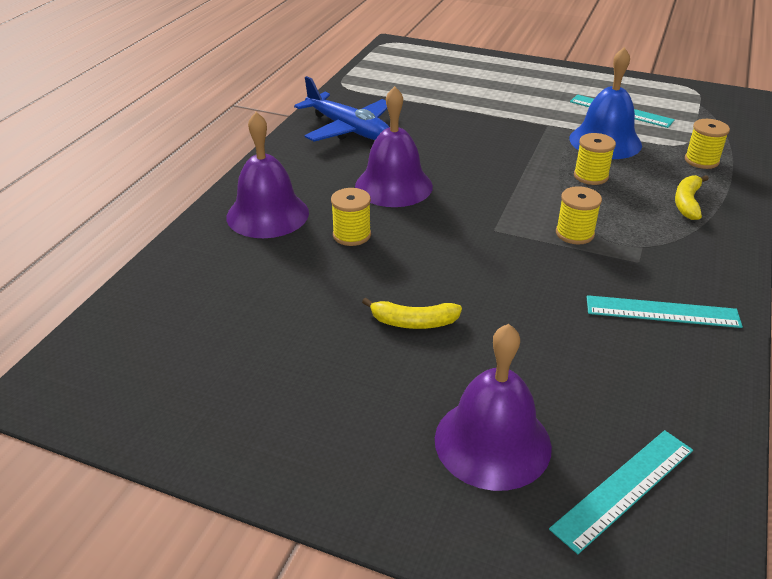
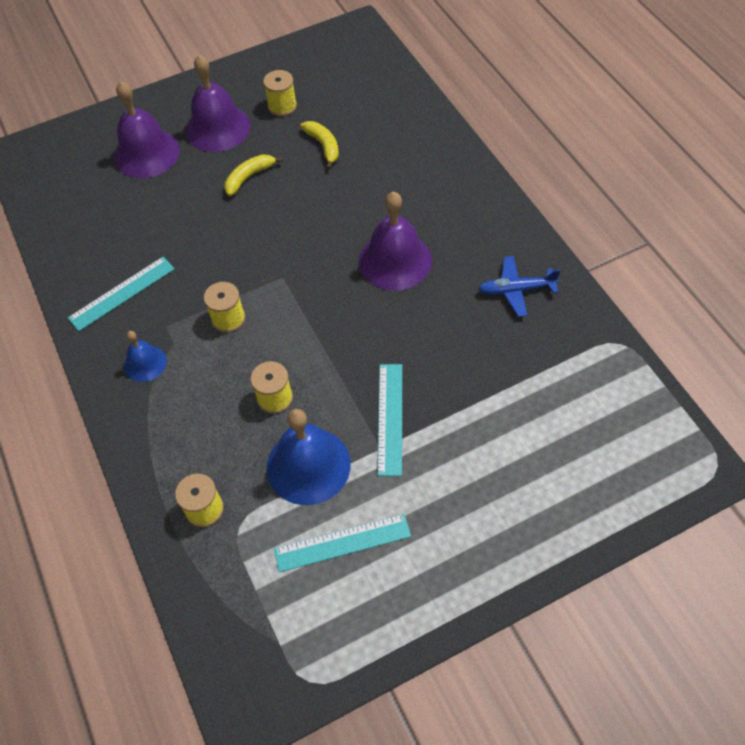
camera: 135 degrees right, 20 degrees up
purple bell [226,112,309,238] -> purple bell moved to [185,55,250,152]
blue plane [294,76,389,142] -> blue plane [479,256,561,317], size x0.62
yellow spool [331,188,371,246] -> yellow spool moved to [263,70,297,116]
turquoise ruler [549,430,693,554] -> turquoise ruler moved to [377,364,402,476]
yellow banana [675,175,709,220] -> yellow banana moved to [300,121,339,169]
none -> blue bell [124,331,167,382]

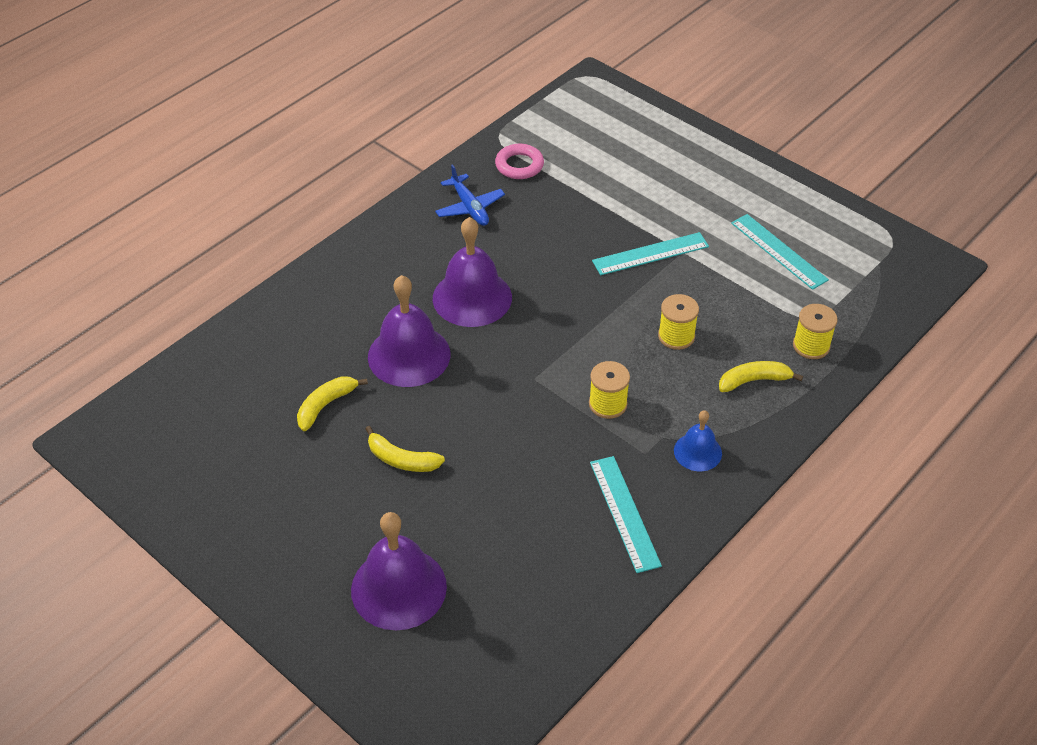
camera: 115 degrees left, 10 degrees down
turquoise ruler [68,257,175,331] -> turquoise ruler turned 45 degrees clockwise [590,456,662,573]
purple bell [185,55,250,152] -> purple bell moved to [368,275,451,387]
yellow spool [263,70,297,116] -> none
blue bell [267,409,351,505] -> none
none -> pink ring [495,144,544,179]
none -> yellow banana [719,361,803,392]

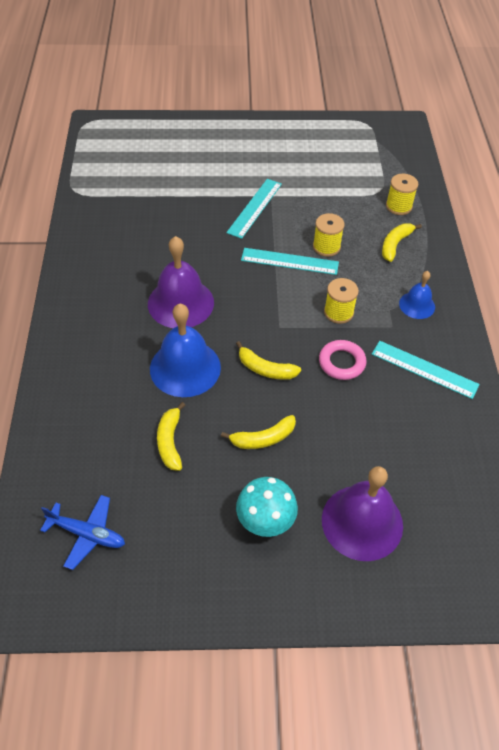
camera: 45 degrees left, 5 degrees up
purple bell [368,275,451,387] -> blue bell [150,304,221,397]
blue plane [435,164,505,226] -> blue plane moved to [40,495,125,570]
pink ring [495,144,544,179] -> pink ring moved to [319,340,367,380]
turquoise ruler [731,214,829,290] -> turquoise ruler moved to [241,248,339,275]
none -> yellow banana [236,341,301,380]
none -> turquoise mushroom [236,477,298,537]

